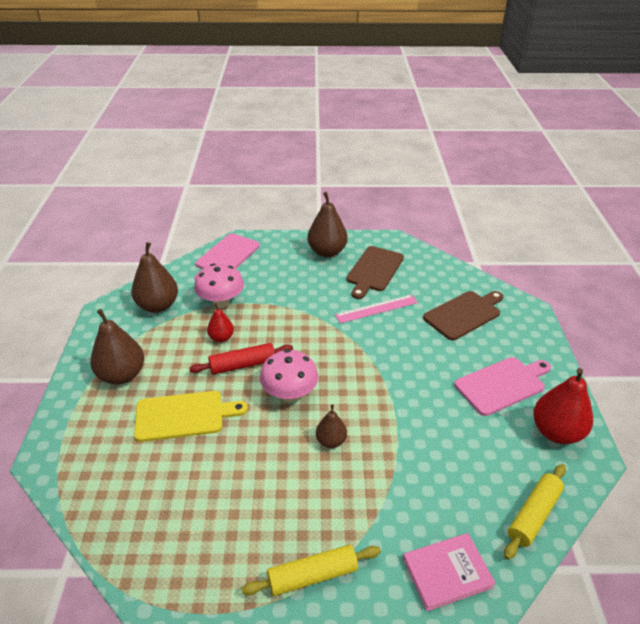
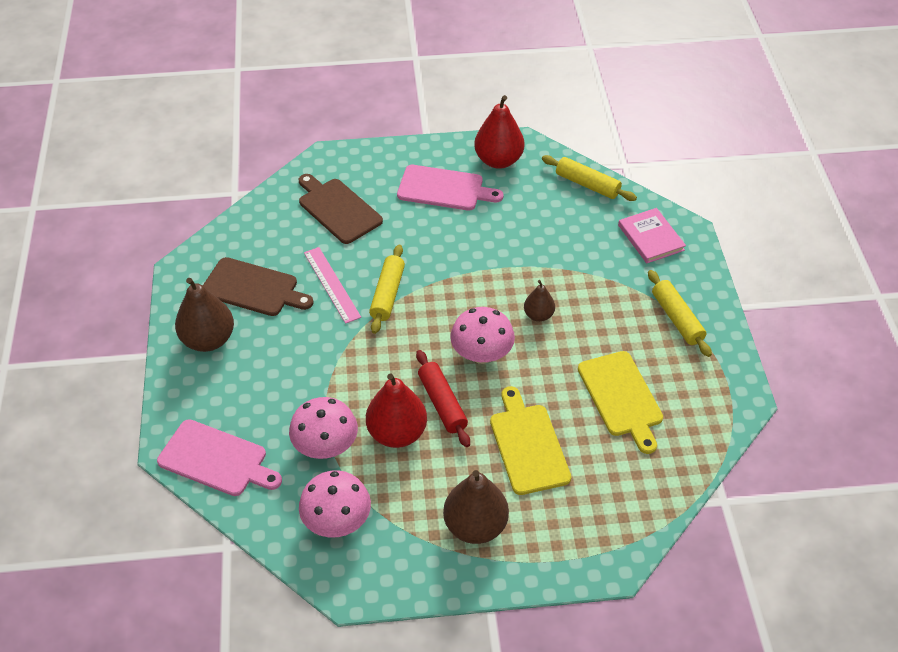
camera: 95 degrees left, 10 degrees up
brown pear [131,242,178,313] -> pink mushroom [299,470,371,538]
red pear [207,303,234,342] -> red pear [366,373,427,448], size x1.79
pink cutting board [454,357,551,416] -> pink cutting board turned 135 degrees clockwise [397,165,503,211]
none -> yellow rolling pin [369,244,405,334]
none -> yellow cutting board [578,351,663,454]

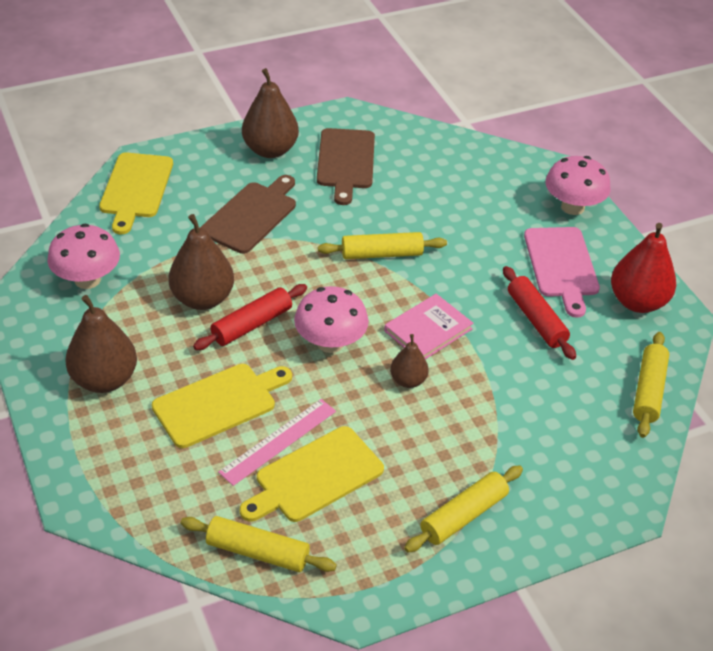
camera: 70 degrees right, 5 degrees down
pink cutting board [157,419,282,496] -> yellow cutting board [99,152,173,234]
pink mushroom [289,397,358,459] -> pink mushroom moved to [545,156,611,215]
brown cutting board [299,174,383,244] -> brown cutting board moved to [200,175,296,254]
pink ruler [304,247,361,324] -> pink ruler moved to [218,399,336,486]
red pear [366,373,427,448] -> brown pear [168,214,234,310]
pink book [618,208,686,263] -> pink book moved to [384,294,473,359]
none -> yellow rolling pin [180,516,337,572]
none -> red rolling pin [503,266,576,360]

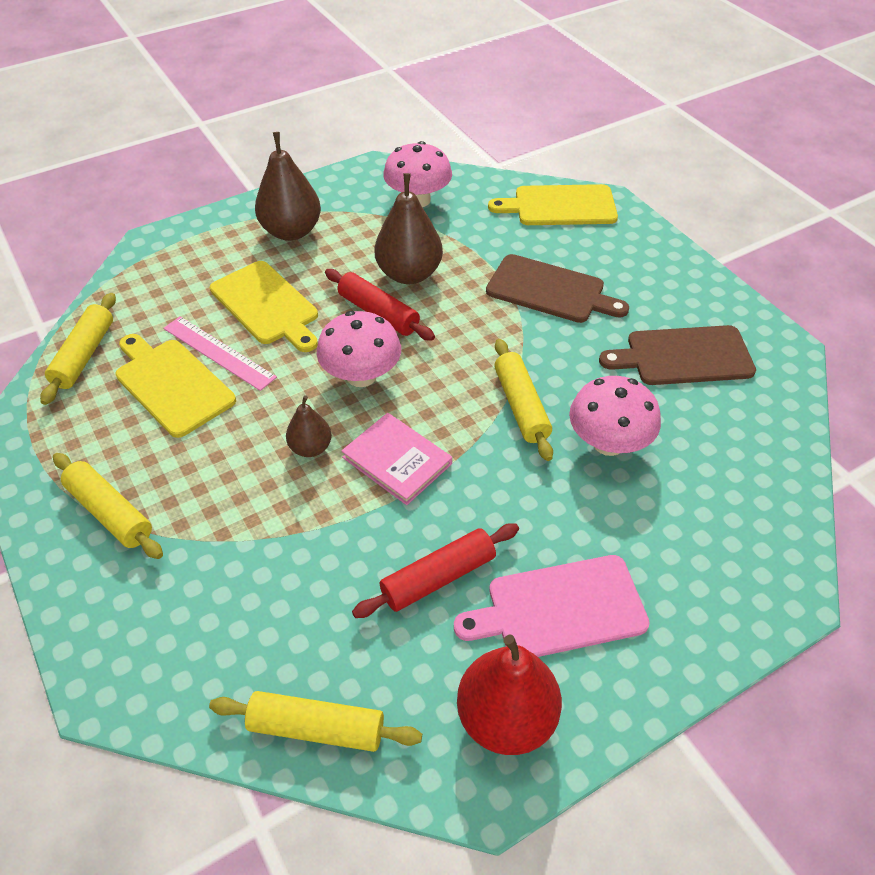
camera: 85 degrees right, 5 degrees up
brown pear [242,68,299,158] -> none
pink mushroom [545,156,611,215] -> pink mushroom moved to [569,376,661,456]

